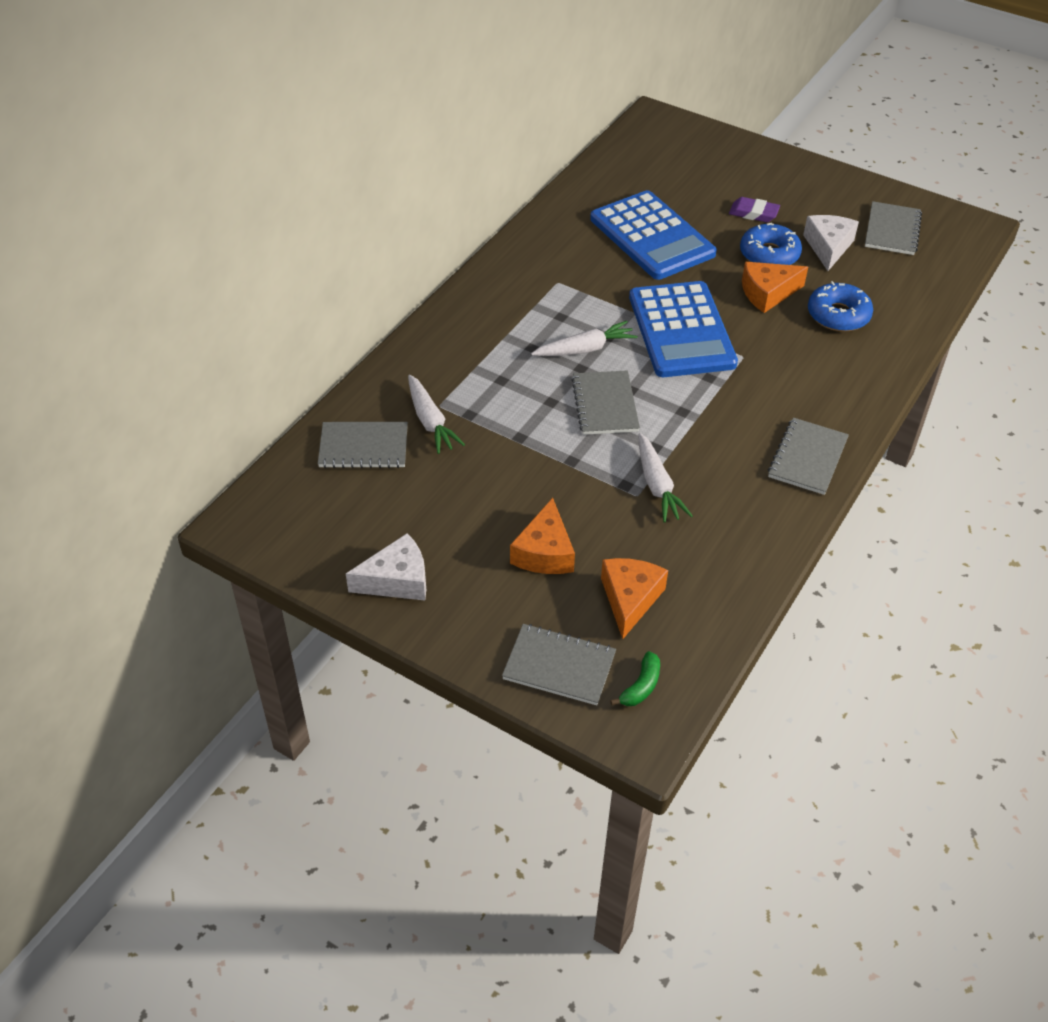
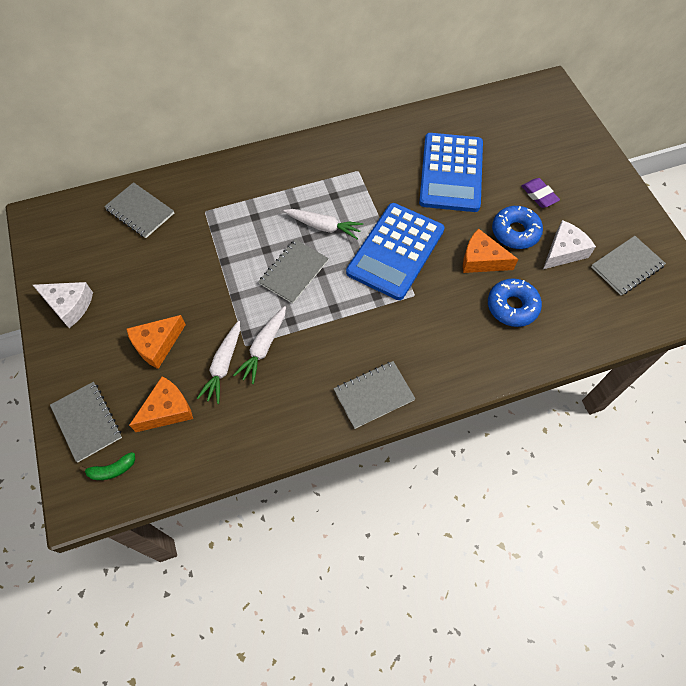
camera: 40 degrees right, 15 degrees up
white carrot [408,374,465,454] -> white carrot moved to [197,321,240,404]

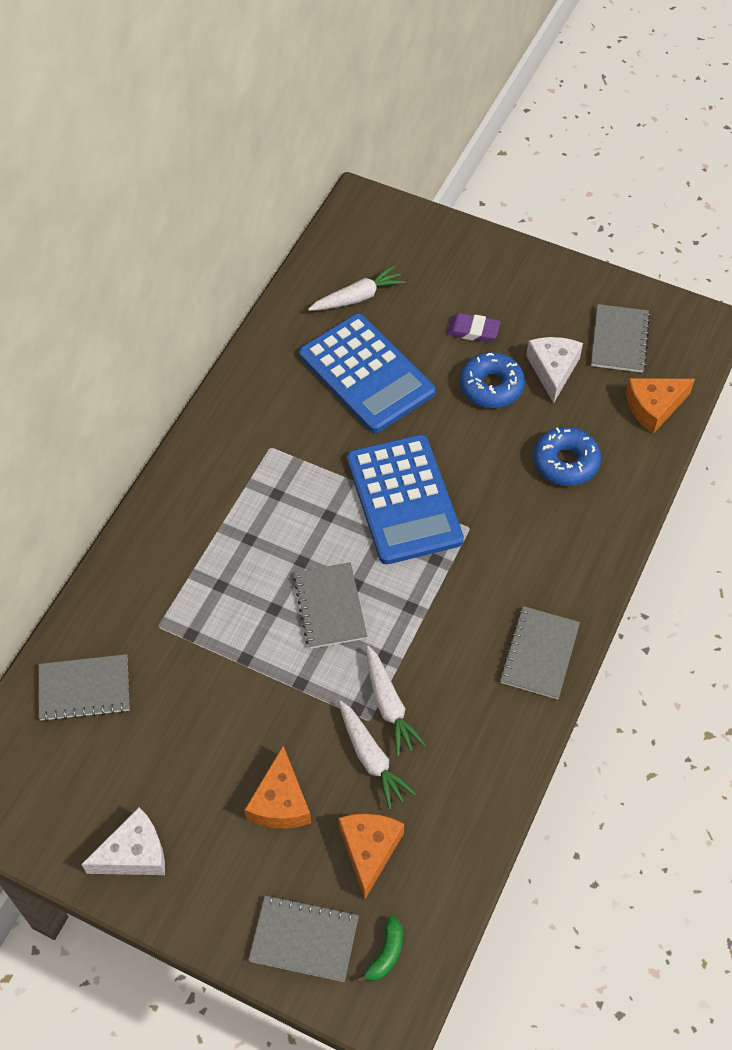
camera: 45 degrees left, 5 degrees down
white carrot [283,209,363,239] -> white carrot moved to [308,265,406,311]
orange cheese [463,229,518,273] -> orange cheese moved to [626,378,695,434]

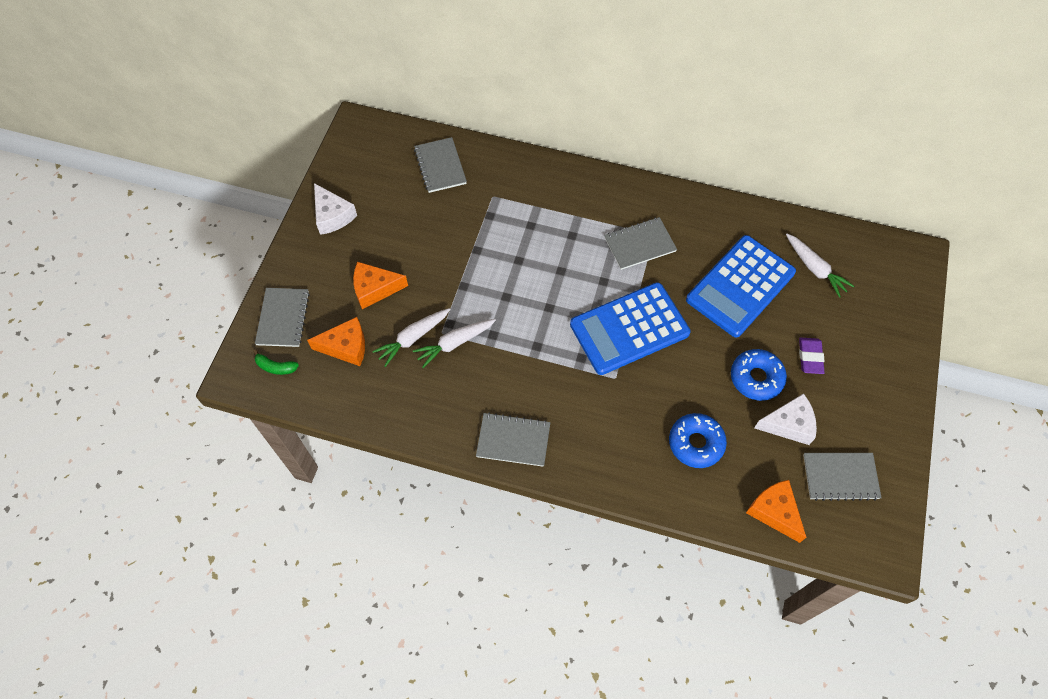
camera: 80 degrees right, 5 degrees up
grey notebook [293,562,367,649] -> grey notebook moved to [604,217,677,270]

